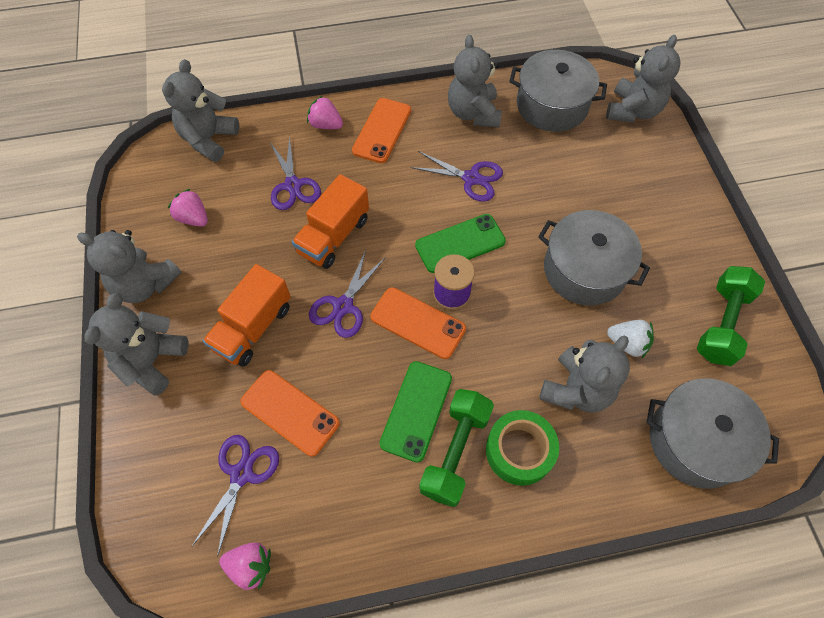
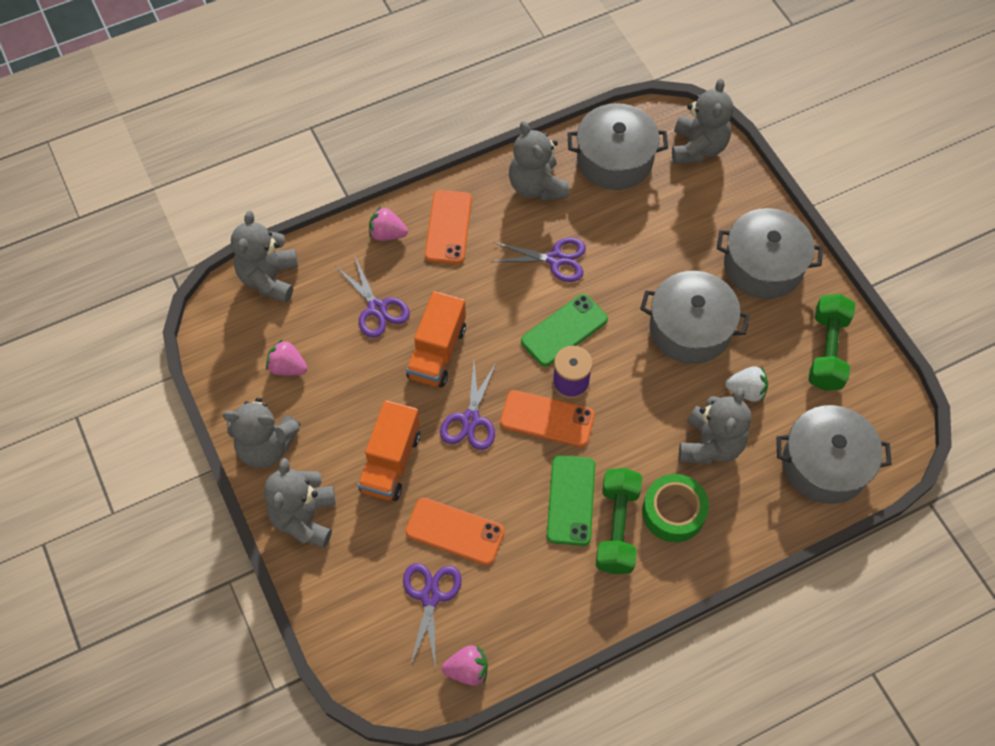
camera: 15 degrees left, 0 degrees up
none -> grey pot [717,208,823,299]

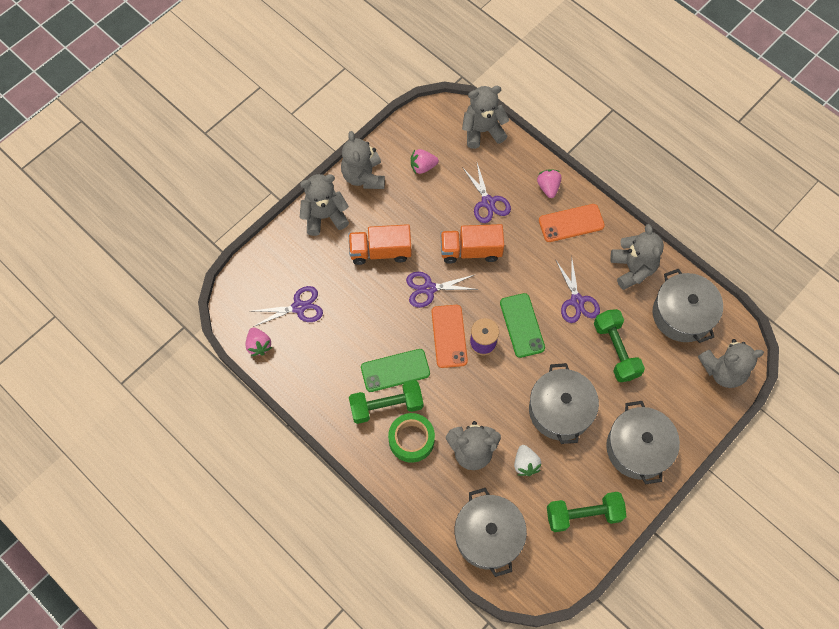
camera: 70 degrees right, 5 degrees up
pink strawberry [266,339,307,376] -> pink strawberry turned 105 degrees counterclockwise [411,149,439,174]
purple scissors [335,255,410,338] -> purple scissors turned 60 degrees counterclockwise [462,163,511,223]
orange phone [405,498,505,565] -> none
grey teddy bear [509,121,569,201] -> grey teddy bear turned 120 degrees clockwise [610,224,664,290]
green phone [521,294,608,367] -> green phone turned 45 degrees clockwise [500,293,545,358]
none -> green dumbbell [594,309,645,382]

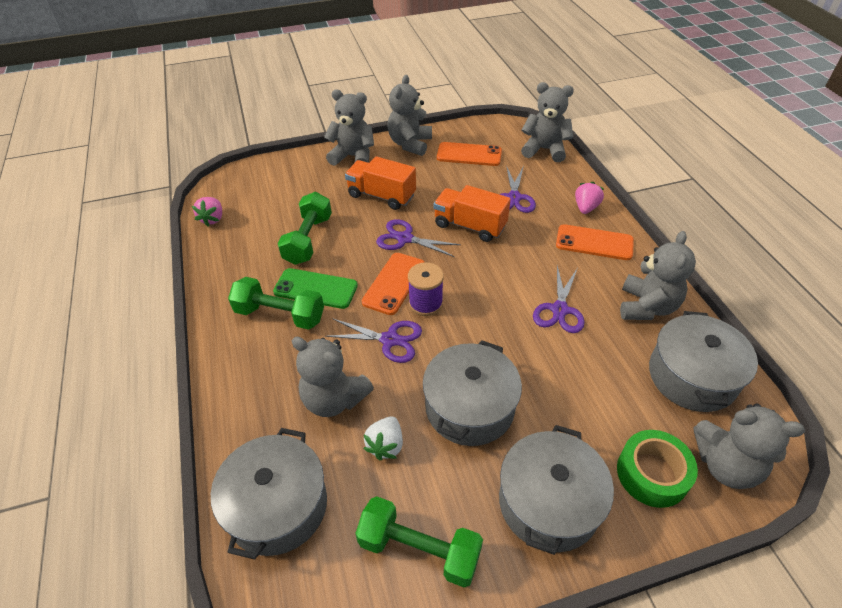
camera: 30 degrees right, 20 degrees down
purple scissors [253,286,323,327] -> purple scissors moved to [325,318,422,363]
green tape [388,413,435,463] -> green tape moved to [617,430,698,508]
pink strawberry [411,149,439,174] -> orange phone [437,142,502,166]
green phone [500,293,545,358] -> none
green dumbbell [594,309,645,382] -> green dumbbell moved to [278,192,332,265]

